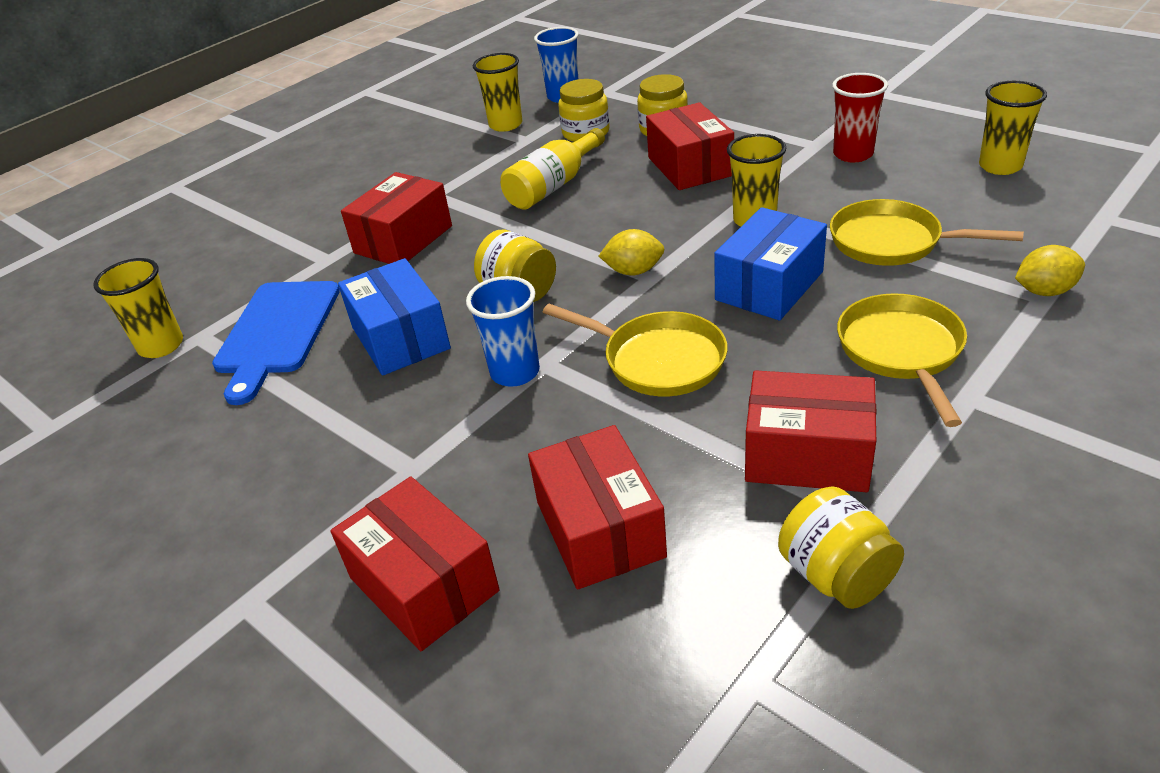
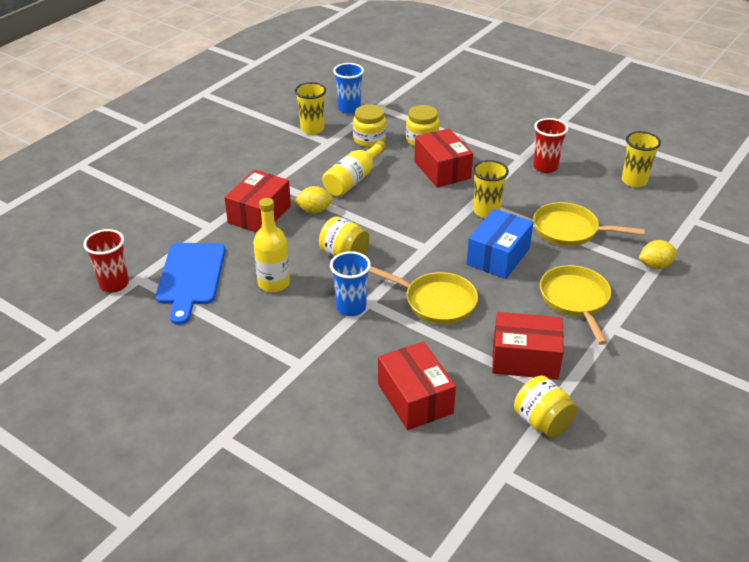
camera: 10 degrees left, 0 degrees up
yellow cup [93,258,183,358] -> red cup [84,229,129,293]
red box [330,477,500,651] -> none
blue box [338,258,451,376] -> yellow bottle [253,198,290,292]
yellow lemon [599,229,664,275] -> yellow lemon moved to [294,186,333,213]

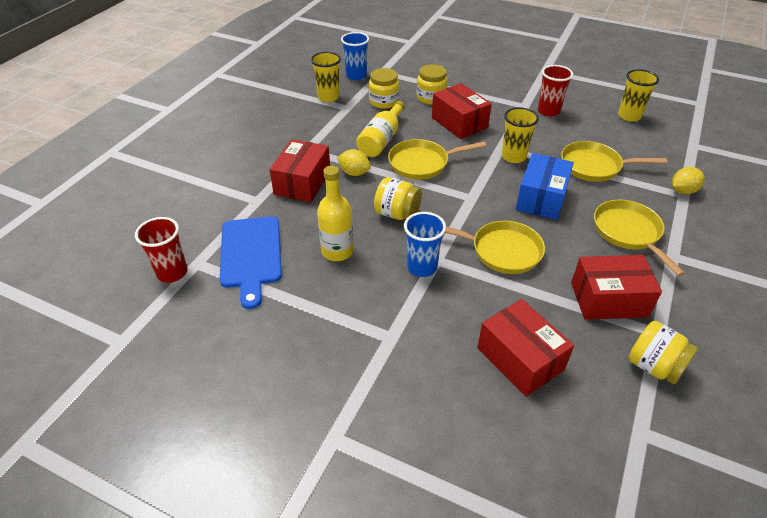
camera: 10 degrees left, 5 degrees up
yellow lemon [294,186,333,213] -> yellow lemon turned 45 degrees clockwise [337,149,371,176]
none -> yellow pan [388,139,486,180]

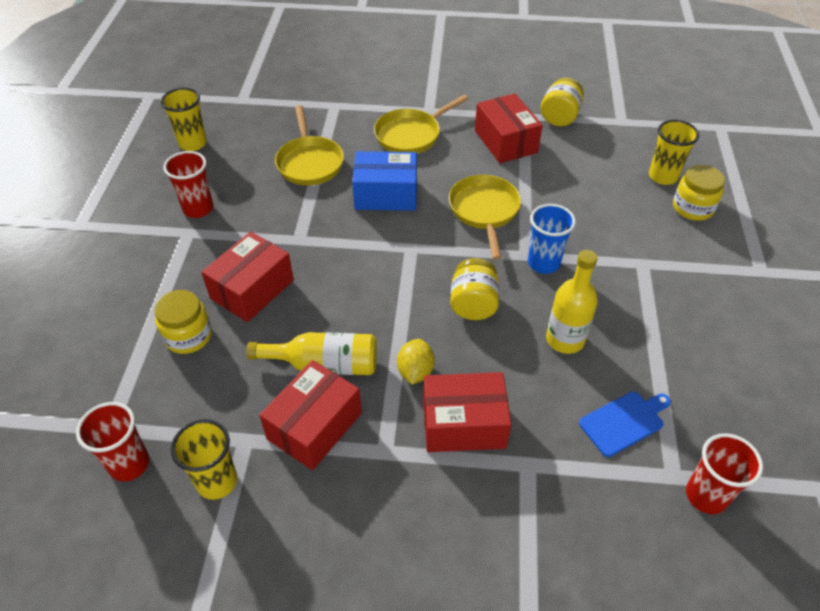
camera: 110 degrees left, 5 degrees up
blue cutting board [220,216,282,309] -> blue cutting board [579,391,671,457], size x0.62
blue cup [341,32,369,80] -> red cup [76,402,149,481]
yellow jar [369,68,400,109] -> yellow jar moved to [673,165,725,221]
yellow pan [388,139,486,180] -> none
red box [477,299,574,397] -> red box moved to [259,360,362,470]
yellow cup [502,107,539,163] -> yellow cup moved to [649,120,699,185]
yellow lemon [672,167,705,194] -> none

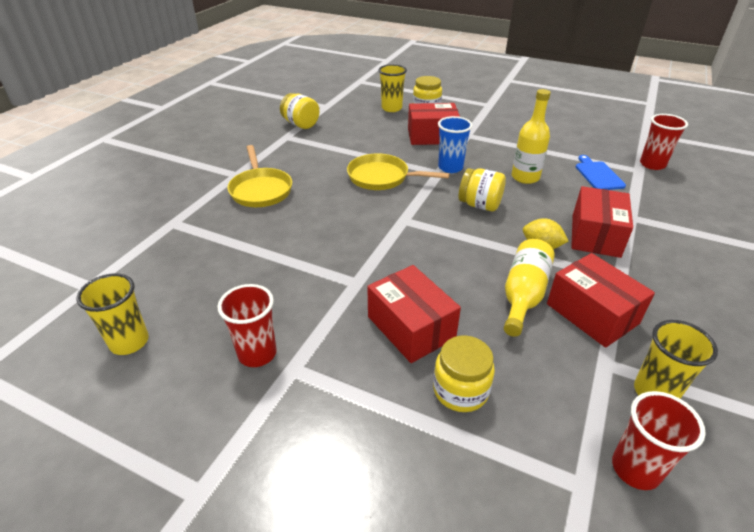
camera: 70 degrees left, 10 degrees down
yellow pan [275,105,344,185] -> none
blue box [352,151,417,211] -> none
red box [475,94,543,163] -> red box moved to [408,103,460,145]

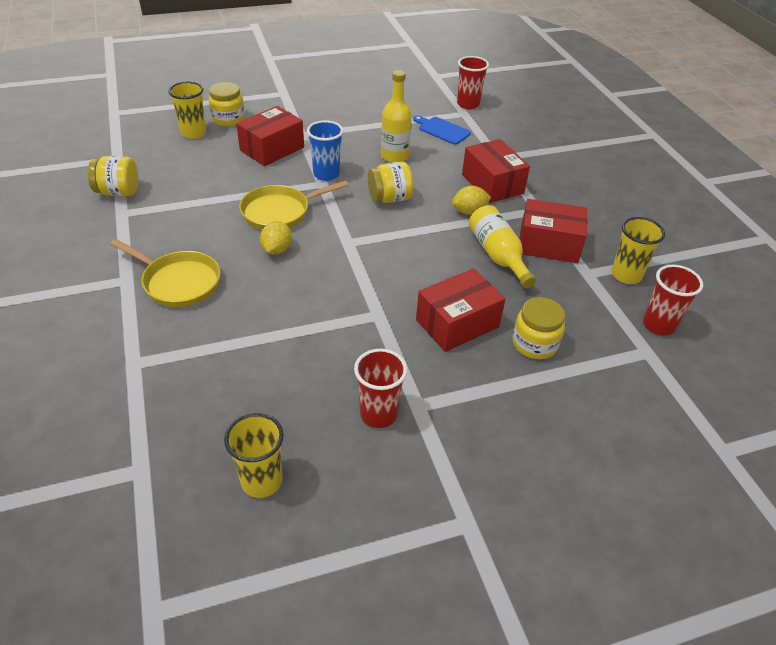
camera: 45 degrees left, 5 degrees up
red box [367,265,461,363] -> red box turned 45 degrees counterclockwise [416,268,505,352]
none -> yellow lemon [260,221,292,255]

